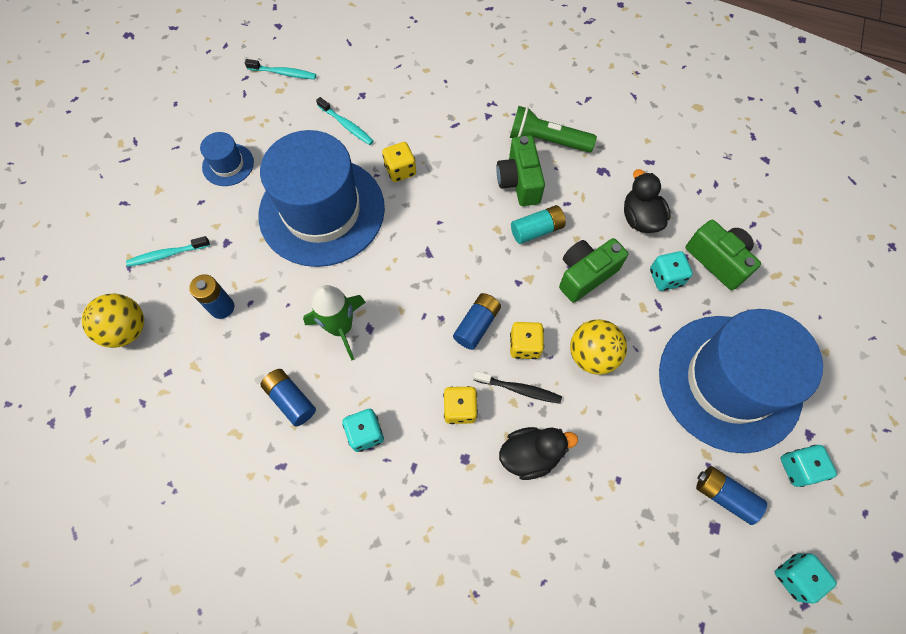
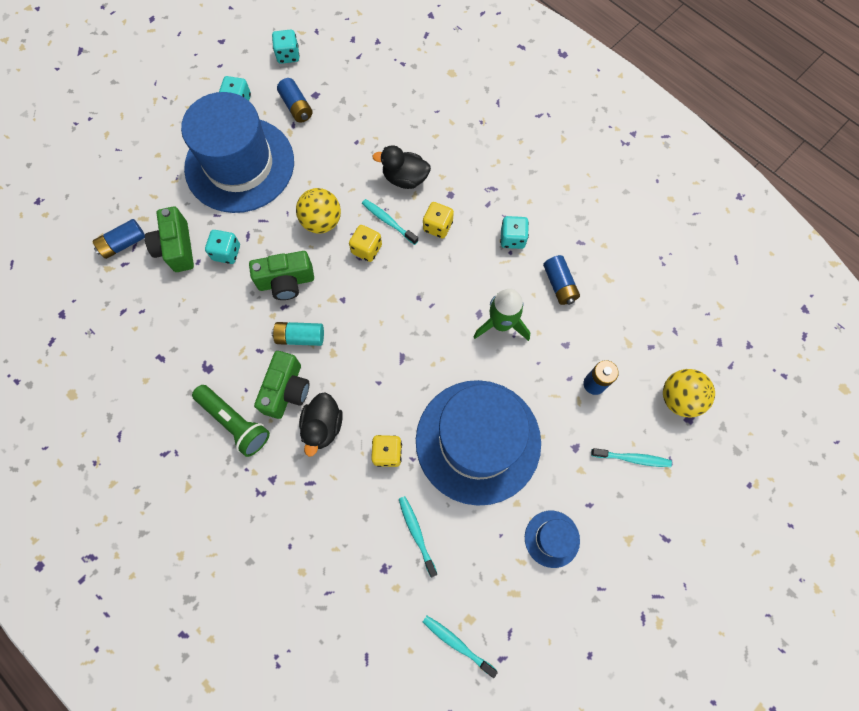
camera: 155 degrees left, 5 degrees up
blue battery [453,293,501,350] -> blue battery moved to [93,219,145,259]
black toothbrush [473,371,562,404] -> turquoise toothbrush [362,199,419,245]
black duck [624,169,671,233] -> black duck moved to [299,393,343,457]

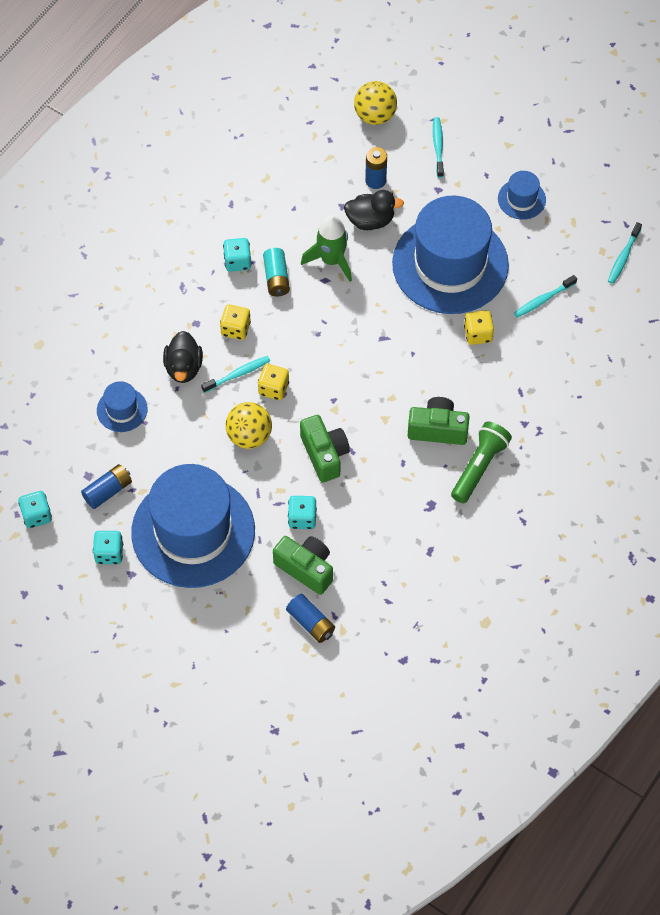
camera: 100 degrees left, 10 degrees down
green camera [145,207,194,272] -> green camera turned 120 degrees counterclockwise [273,536,333,595]
turquoise battery [272,322,324,346] -> turquoise battery moved to [263,248,290,297]
black duck [299,393,343,457] -> black duck moved to [344,190,404,230]
turquoise toothbrush [362,199,419,245] -> turquoise toothbrush turned 150 degrees counterclockwise [201,356,270,393]
blue battery [543,255,580,305] -> none
none -> blue hat [97,381,148,432]

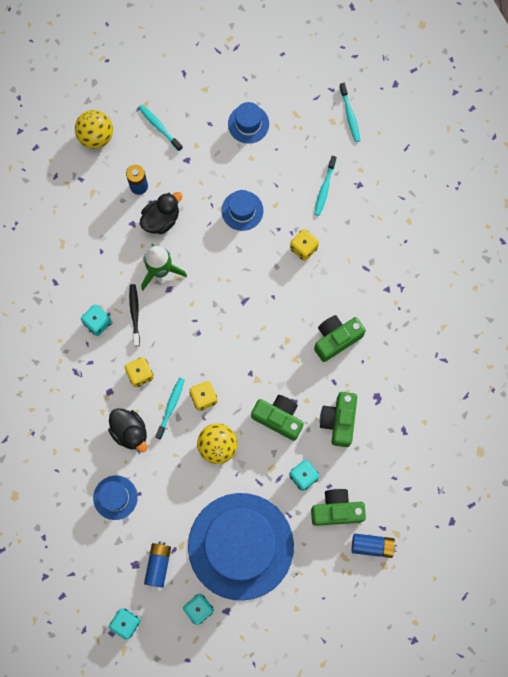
camera: 40 degrees left, 15 degrees up
turquoise battery [263,248,290,297] -> black toothbrush [129,284,140,347]
blue hat [392,196,509,314] -> blue hat [221,190,264,231], size x0.42
green flashlight [451,422,512,503] -> none
none -> green camera [320,392,357,447]

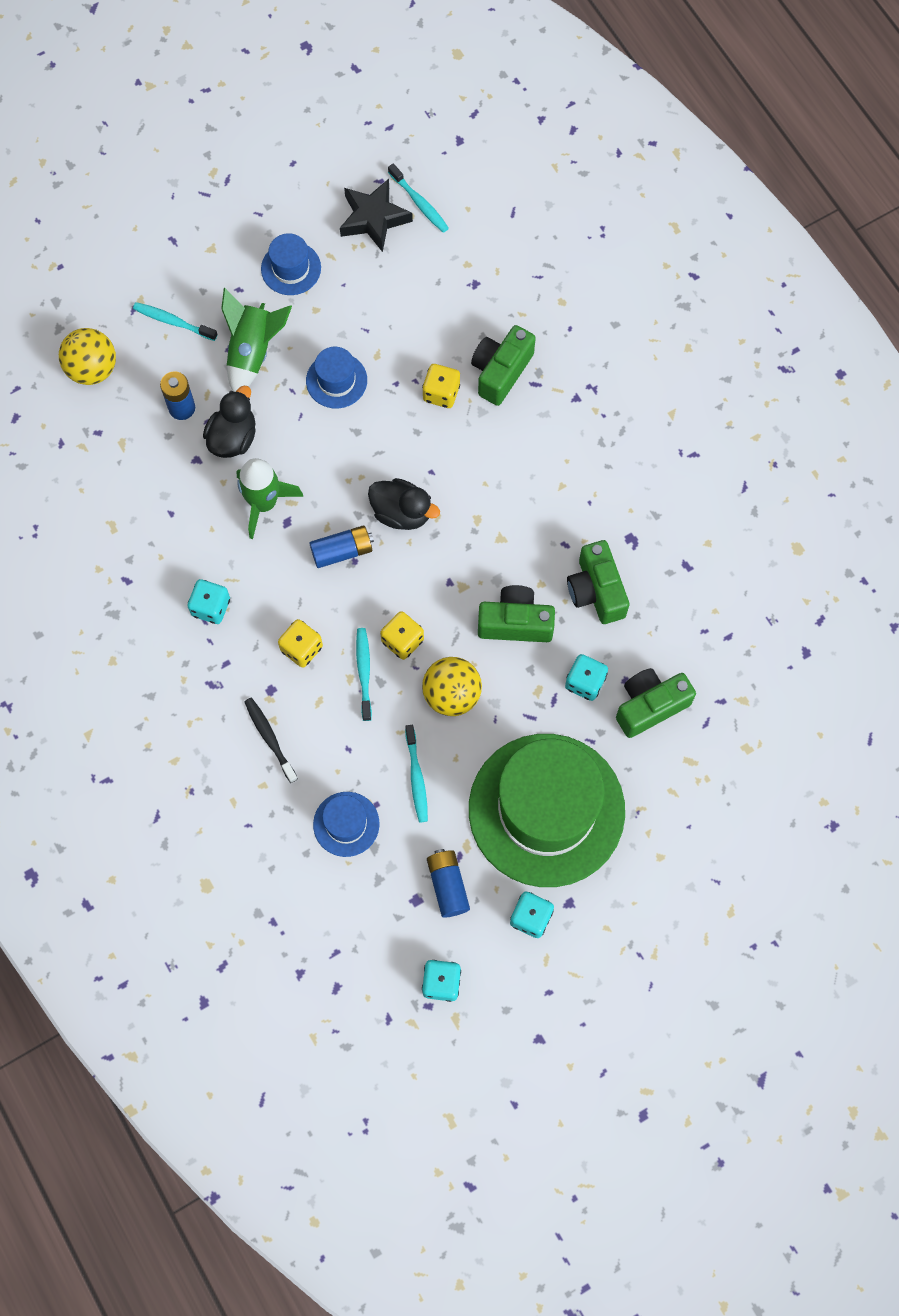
camera: 25 degrees left, 5 degrees down
black duck [108,408,147,452] -> black duck moved to [368,478,440,530]
black toothbrush [129,284,140,347] -> black toothbrush moved to [244,698,298,783]
blue hat [188,493,294,601] -> green hat [469,734,625,887]
turquoise toothbrush [314,156,337,216] -> turquoise toothbrush moved to [405,725,428,823]
green camera [314,315,366,362] -> green camera moved to [471,325,536,406]
blue battery [352,534,397,558] -> blue battery moved to [309,525,374,568]
none -> green rocket [221,288,292,392]
none -> black star [340,179,413,252]

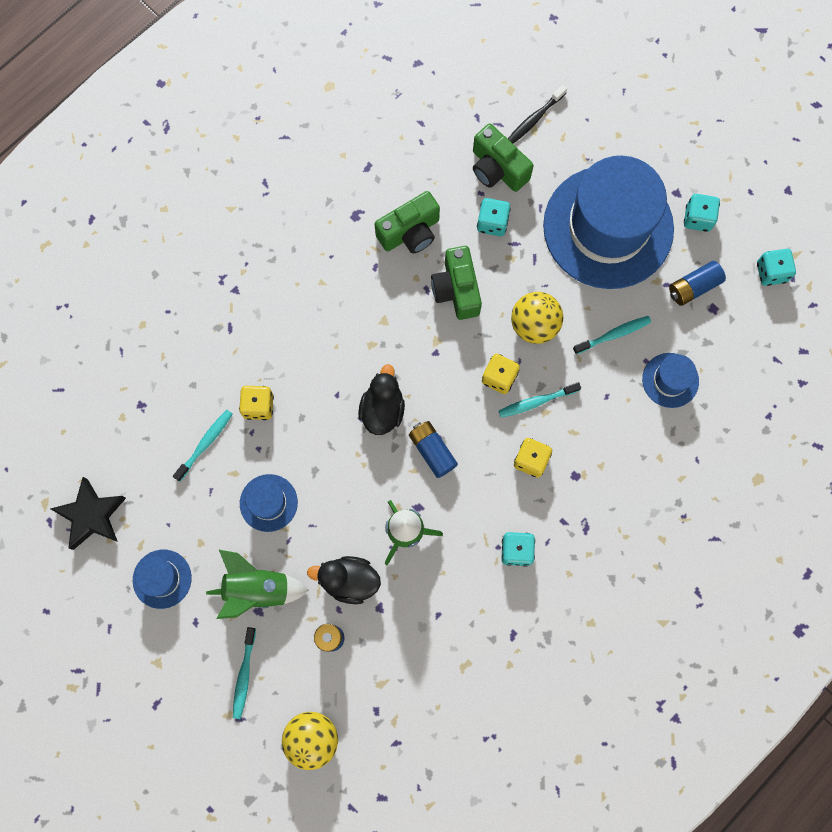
camera: 105 degrees left, 5 degrees up
black toothbrush [244,698,298,783] -> black toothbrush moved to [508,85,567,144]
turquoise toothbrush [388,164,449,233] -> turquoise toothbrush moved to [173,410,232,481]
green hat [469,734,625,887] -> blue hat [543,156,674,289]
green camera [471,325,536,406] -> none

